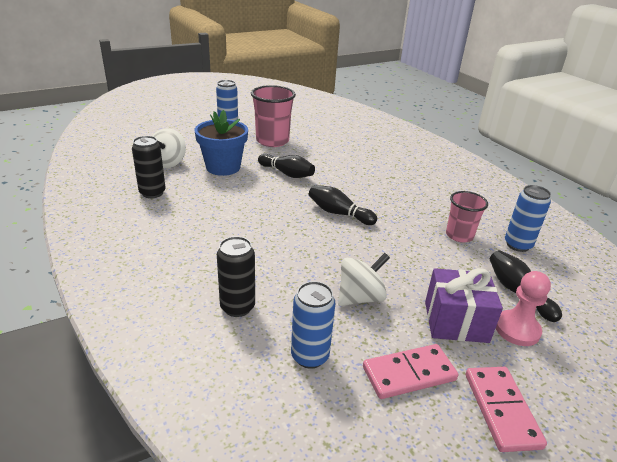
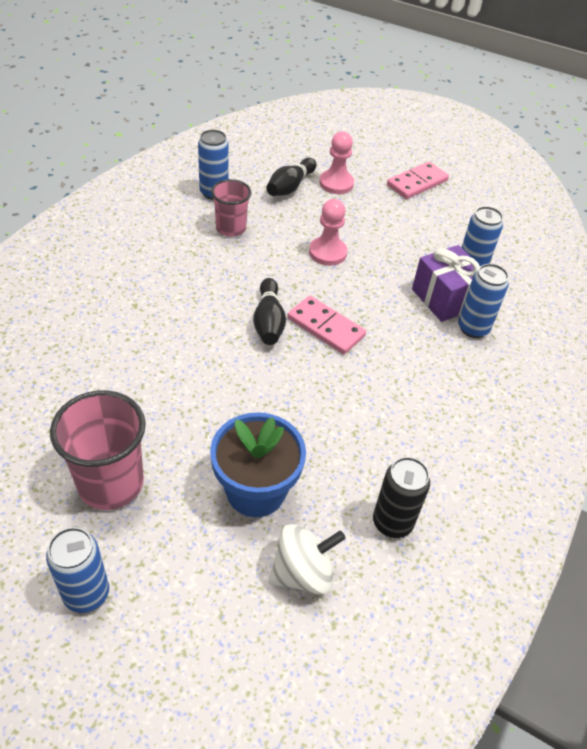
camera: 125 degrees left, 15 degrees up
black can [217,236,255,317] -> blue can [458,264,509,338]
black bowling pin [258,154,315,178] -> none
white spinning top [338,253,390,306] -> none
pink domino [363,344,458,399] -> pink domino moved to [287,296,366,354]
purple gift [425,268,503,343] -> purple gift moved to [412,245,480,322]
none -> pink pawn [309,199,347,266]

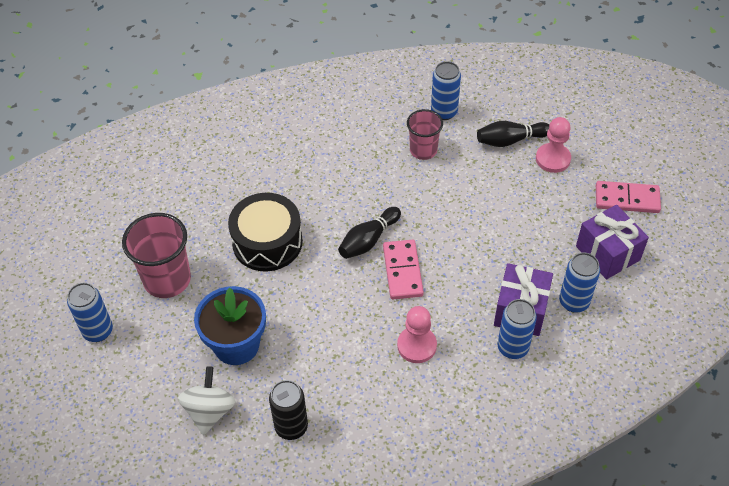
camera: 50 degrees right, 5 degrees up
white spinning top [269,524,346,595] -> white spinning top turned 105 degrees counterclockwise [178,366,236,435]
pink pawn [309,199,347,266] -> pink pawn moved to [397,306,437,363]
none -> black drum [228,193,303,271]
none -> purple gift [576,205,649,279]

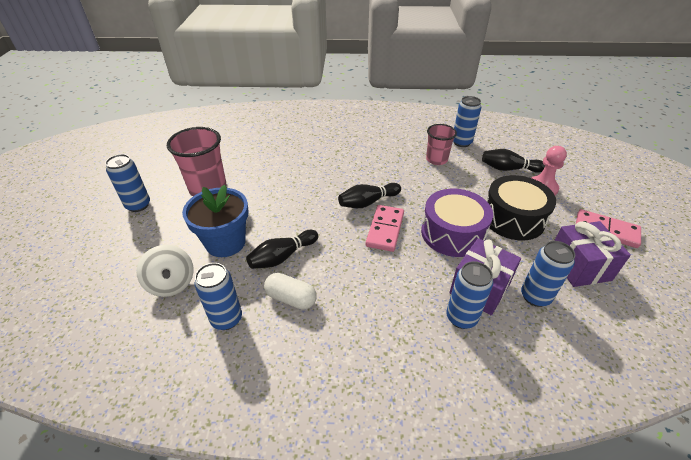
camera: 20 degrees right, 10 degrees down
white spinning top [178,366,236,435] -> white spinning top turned 120 degrees clockwise [136,245,194,297]
black drum [228,193,303,271] -> black drum moved to [486,175,556,240]
black can [269,380,308,440] -> blue can [195,263,242,330]
pink pawn [397,306,437,363] -> none
none -> black bowling pin [246,230,318,269]
none -> white capsule [264,273,317,310]
none -> purple drum [421,189,493,257]

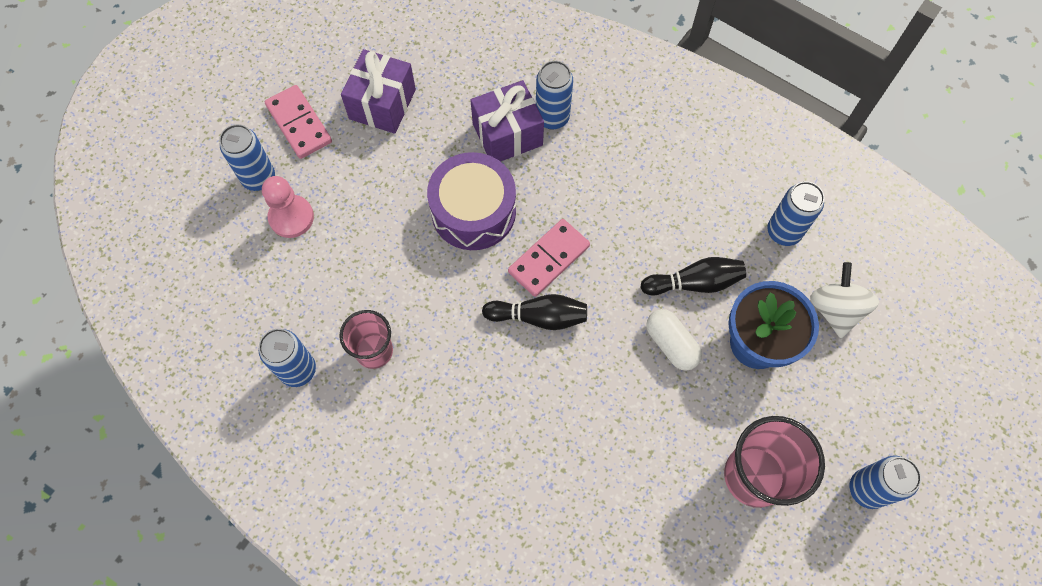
camera: 150 degrees left, 25 degrees up
white capsule [264,273,317,310] -> white capsule moved to [646,309,702,371]
black bowling pin [482,149,545,173] -> none
black drum [486,175,556,240] -> none
blue can [521,241,575,307] -> blue can moved to [219,124,275,191]

